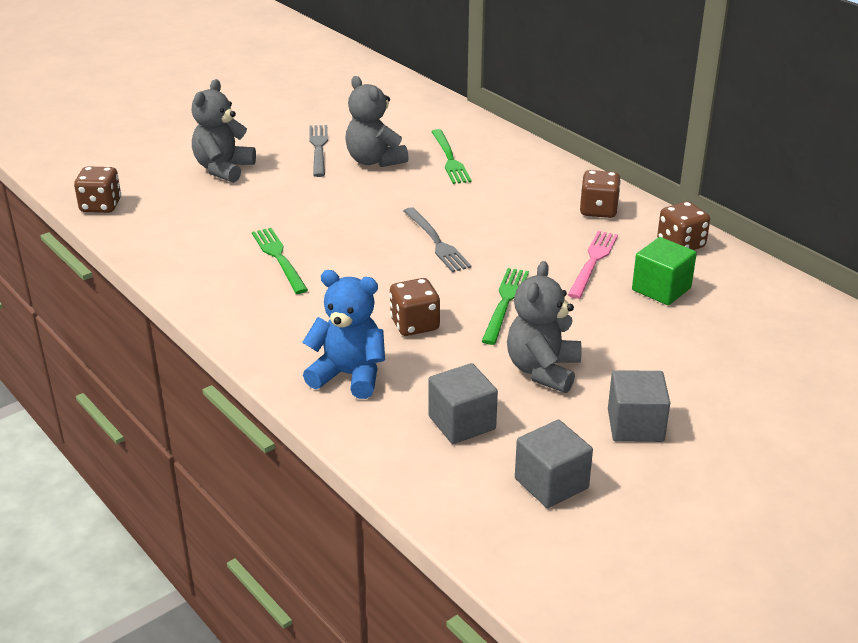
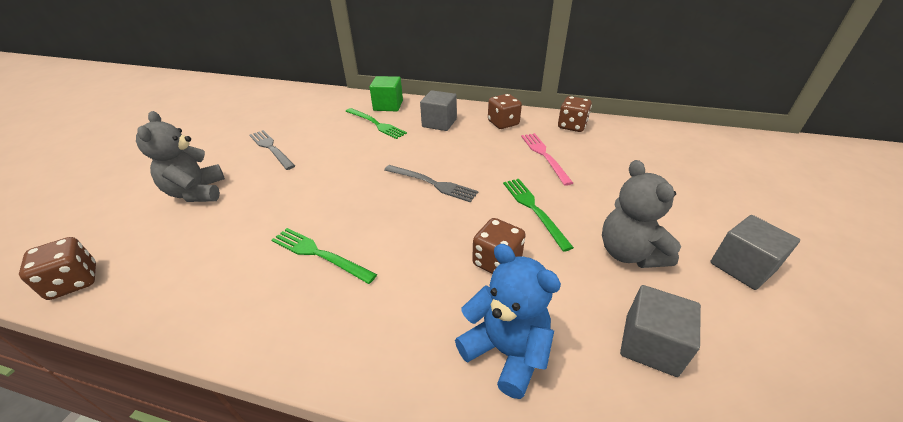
camera: 35 degrees left, 5 degrees up
blue teddy bear [302,270,385,399] -> blue teddy bear turned 60 degrees clockwise [455,244,561,399]
grey teddy bear [345,76,409,167] -> none
grey cube [515,420,593,508] -> grey cube moved to [420,90,457,131]
green cube [632,237,697,305] -> green cube moved to [370,76,403,111]

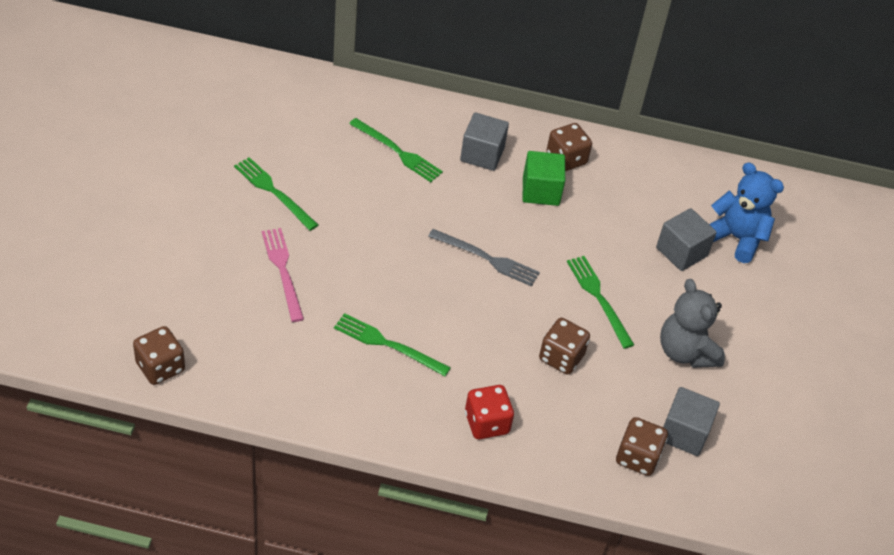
camera: 10 degrees left, 10 degrees up
grey teddy bear [136,111,225,202] -> none
grey fork [249,130,295,170] -> green fork [234,157,318,231]
green cube [370,76,403,111] -> green cube moved to [522,151,565,206]
blue teddy bear [455,244,561,399] -> blue teddy bear moved to [709,162,784,263]
pink fork [521,133,573,186] -> pink fork moved to [262,228,304,322]
brown dice [558,96,592,132] -> brown dice moved to [616,417,668,476]
grey cube [710,215,800,290] -> grey cube moved to [656,208,717,271]
none -> red dice [465,385,514,439]

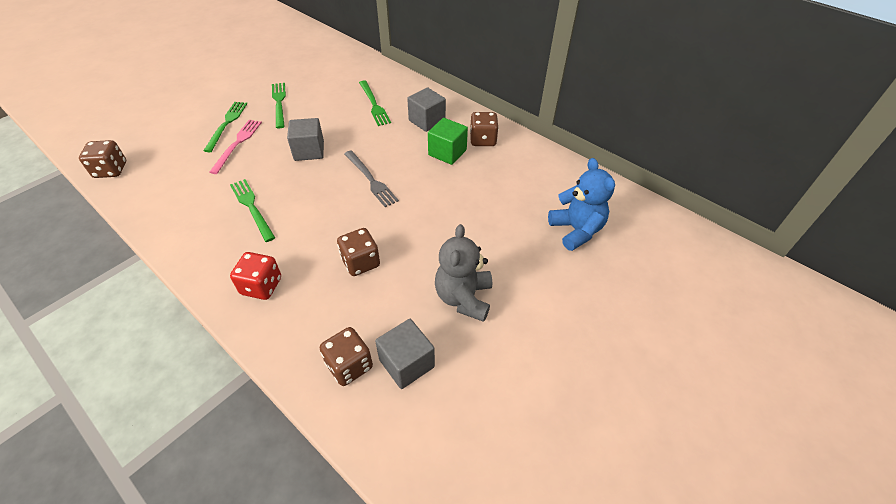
camera: 35 degrees right, 0 degrees up
green fork [567,256,634,349] -> green fork moved to [203,102,248,152]
grey cube [656,208,717,271] -> grey cube moved to [287,118,324,161]

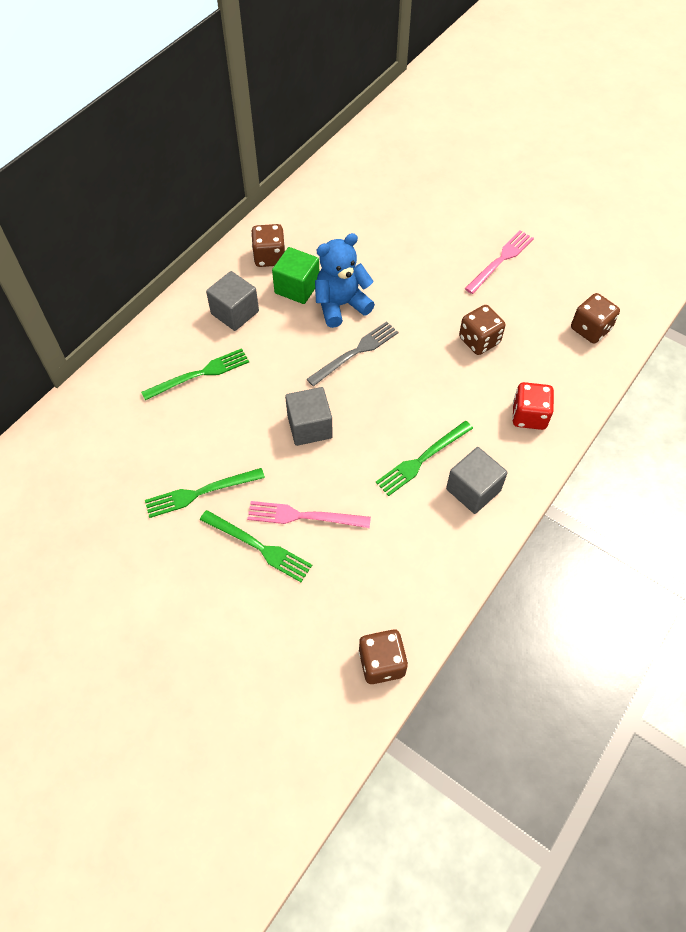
camera: 95 degrees left, 10 degrees up
green fork [203,102,248,152] -> green fork turned 150 degrees counterclockwise [200,510,312,582]
grey cube [375,319,435,389] -> grey cube moved to [446,447,508,514]
grey teddy bear [435,224,492,322] -> pink fork [465,230,534,294]
blue teddy bear [548,158,615,251] -> blue teddy bear moved to [315,233,375,328]

